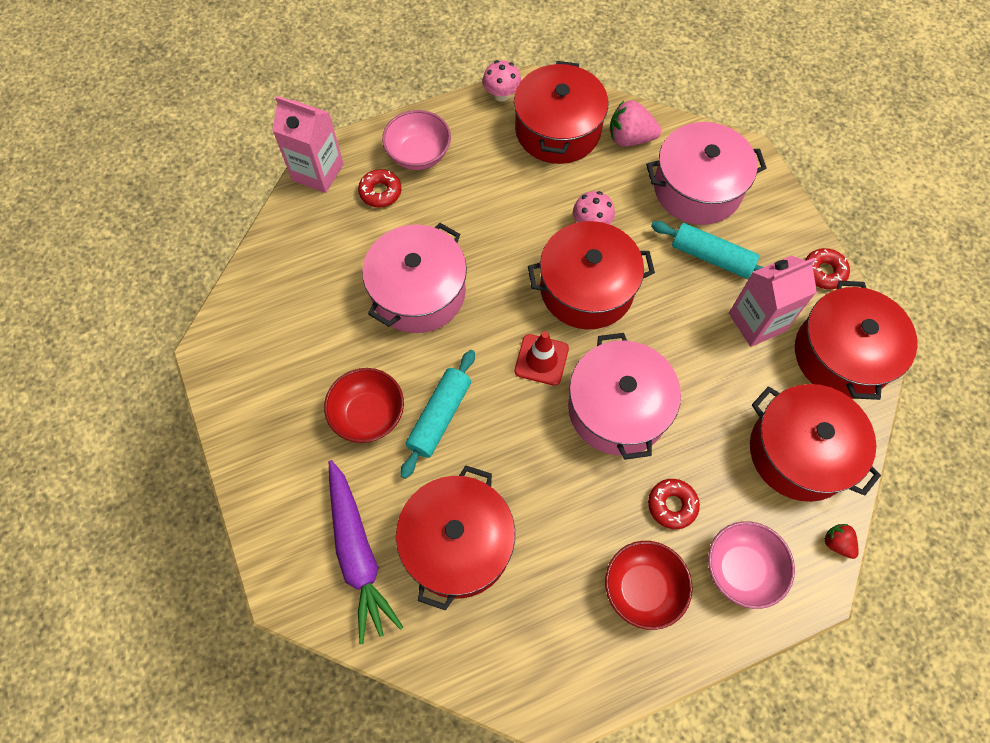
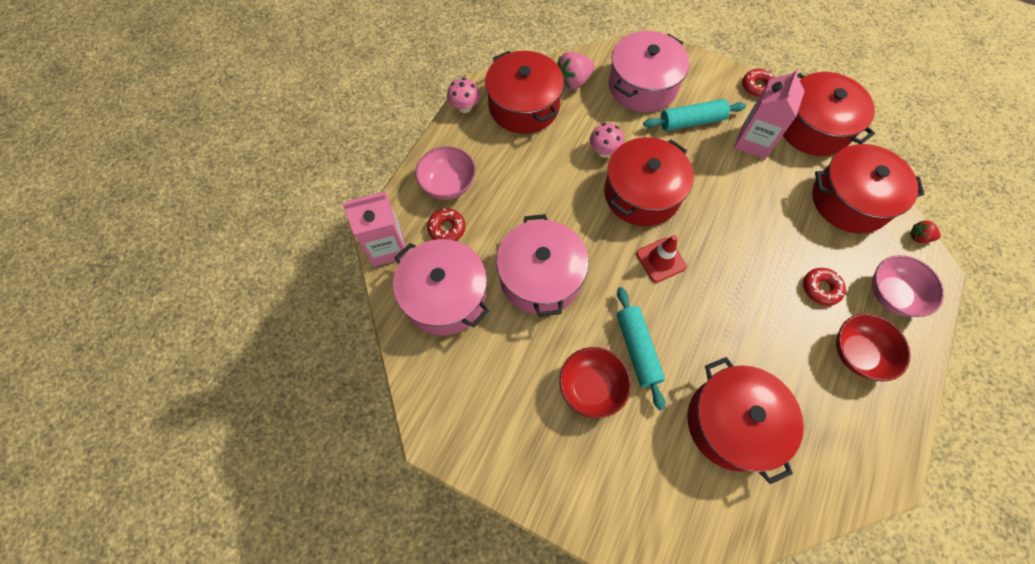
camera: 40 degrees left, 0 degrees up
purple carrot [329,460,403,644] -> none
pink pot [568,333,681,460] -> pink pot moved to [393,239,490,336]

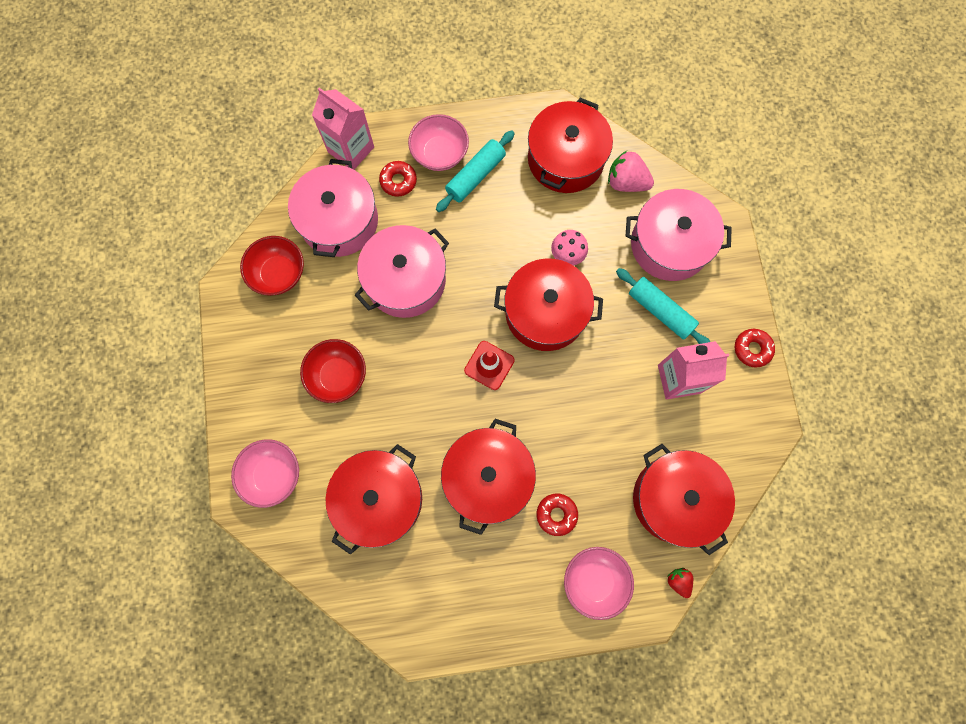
camera: 55 degrees right, 10 degrees up
pink mushroom [447,78,480,113] -> none
turquoise rolling pin [617,287,665,410] -> turquoise rolling pin moved to [436,130,515,212]
red pot [783,72,875,156] -> red pot moved to [441,419,536,535]
red bowl [836,314,911,381] -> red bowl moved to [240,236,304,296]
none -> pink bowl [231,439,299,508]

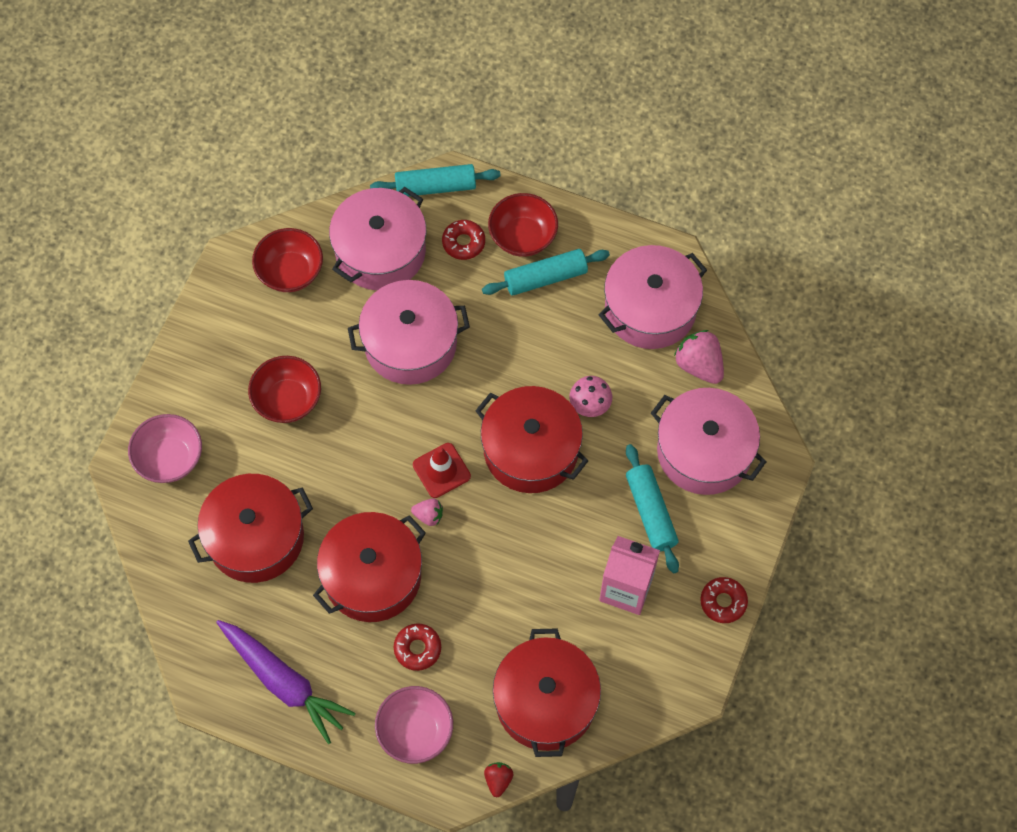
camera: 30 degrees right, 10 degrees down
pink carton [312,88,374,169] -> turquoise rolling pin [370,164,500,196]
pink bowl [408,114,469,171] -> red bowl [488,193,558,257]
red pot [528,98,613,193] -> pink pot [599,245,707,349]
none -> purple carrot [216,620,356,744]
none -> pink strawberry [411,498,443,526]

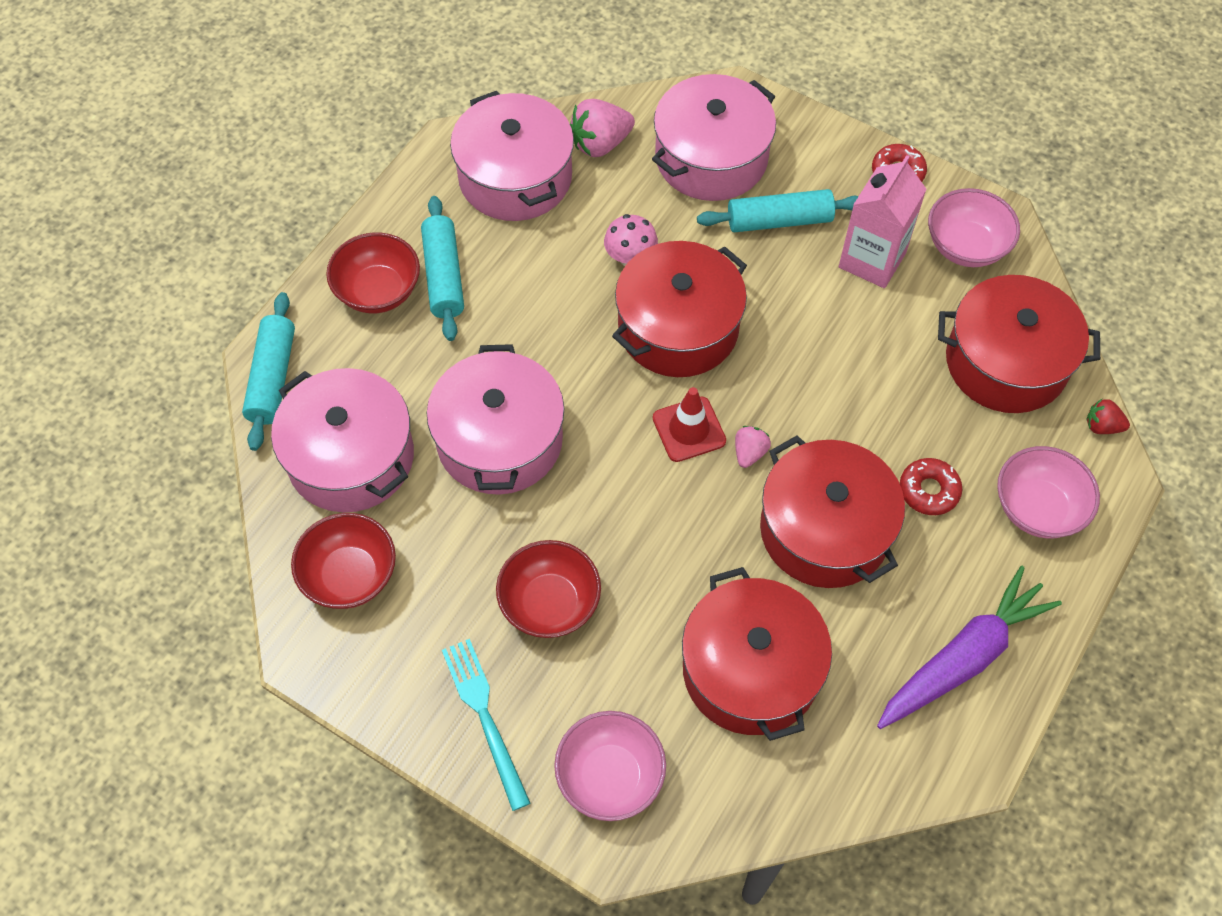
camera: 80 degrees left, 5 degrees down
red donut [442,220,485,260] -> none
none -> turquoise fork [442,639,530,811]
none -> pink bowl [928,188,1020,267]

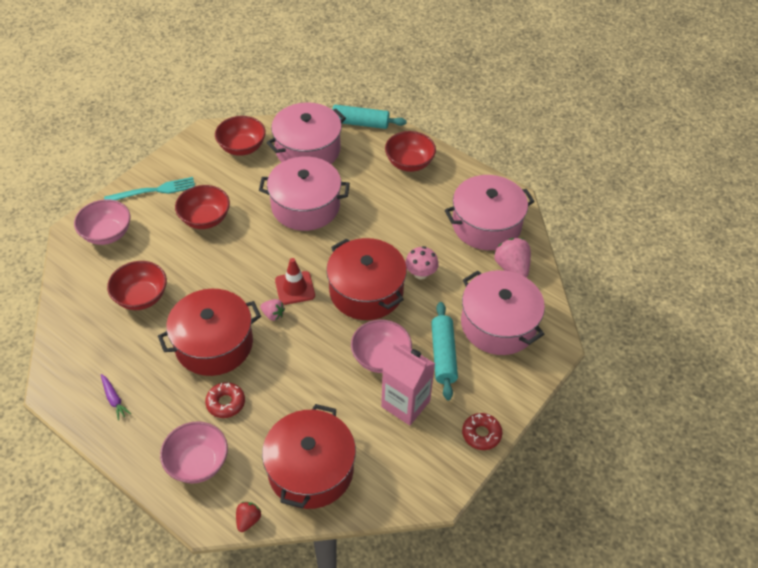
camera: 95 degrees right, 10 degrees down
turquoise rolling pin [421,196,464,341] -> none
red pot [682,567,832,741] -> red bowl [107,261,167,310]
purple carrot [877,566,1062,729] -> purple carrot [101,374,131,421], size x0.43
pink bowl [928,188,1020,267] -> pink bowl moved to [351,320,412,373]

